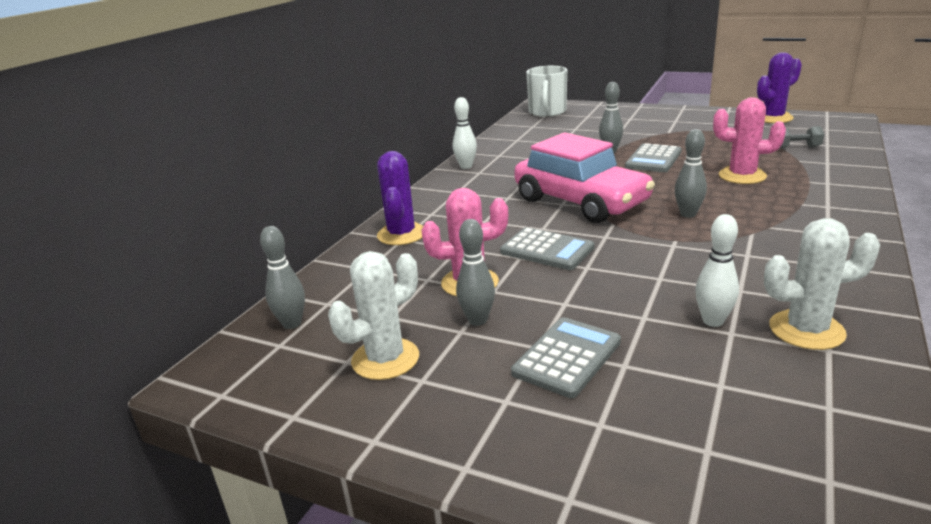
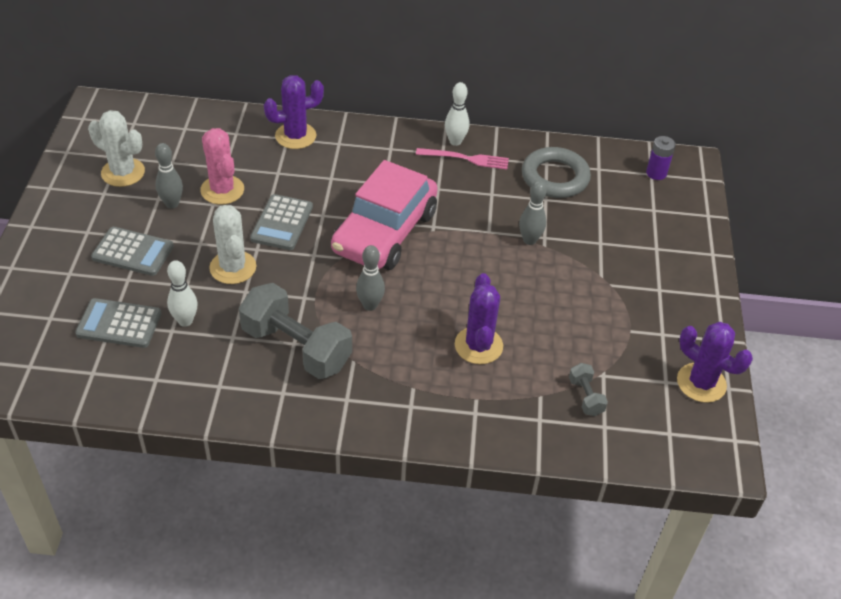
camera: 65 degrees right, 20 degrees up
grey bowling pin [260,226,305,329] -> none
white mug [526,66,567,117] -> purple battery [646,136,676,180]
grey calculator [625,143,682,172] -> grey calculator moved to [75,298,162,348]
pink cactus [713,97,786,184] -> purple cactus [455,273,503,364]
white cactus [764,218,880,350] -> white cactus moved to [209,205,256,284]
none -> grey dumbbell [239,283,352,379]
none -> pink fork [416,148,509,169]
none -> grey ring [522,147,591,198]

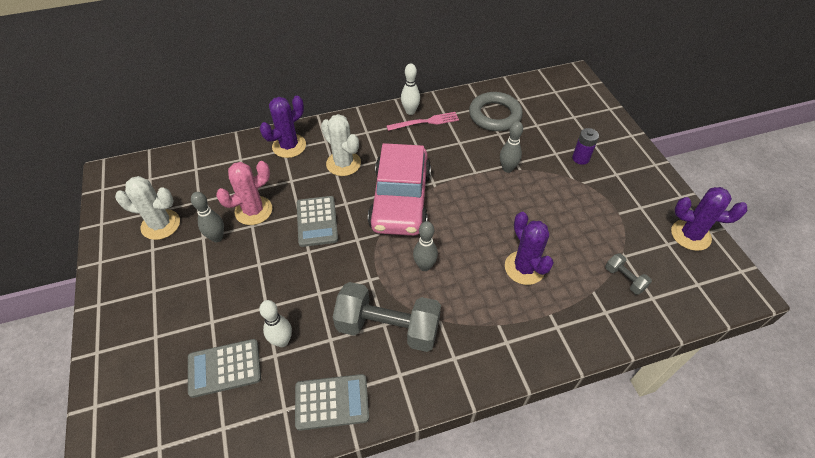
camera: 20 degrees left, 5 degrees up
grey calculator [91,227,174,276] -> grey calculator moved to [295,374,369,431]
pink cactus [200,128,244,205] -> pink cactus turned 75 degrees counterclockwise [216,161,272,225]
white cactus [209,205,256,284] -> white cactus moved to [321,114,361,176]
purple battery [646,136,676,180] -> purple battery moved to [572,128,599,165]

